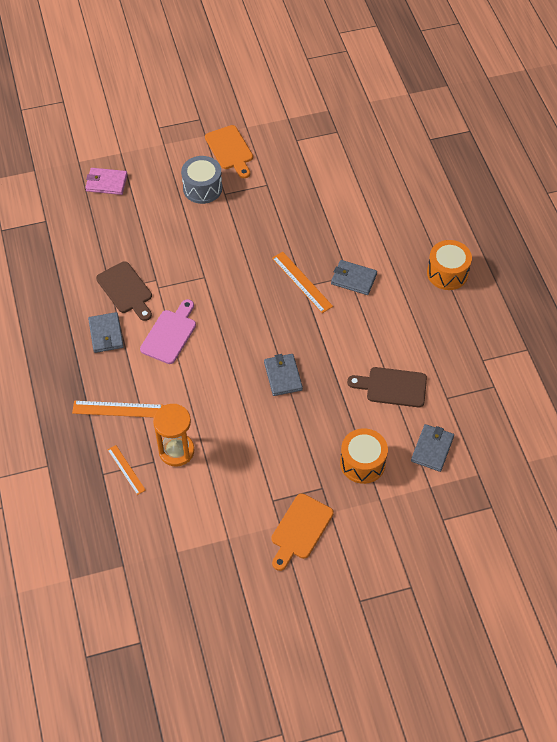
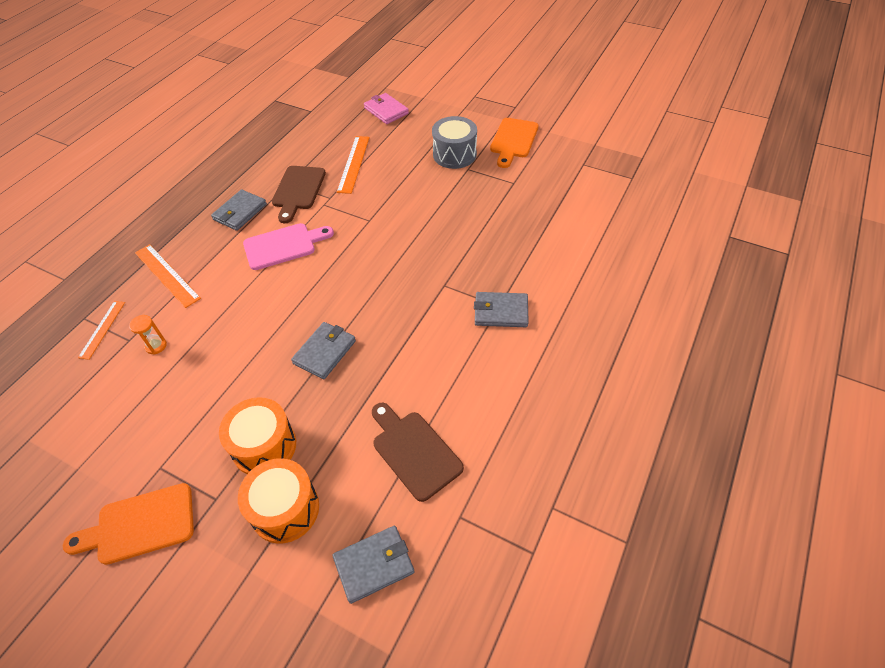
camera: 45 degrees right, 5 degrees down
orange hourglass [153,404,195,467] -> orange hourglass [129,315,167,355], size x0.47
orange ruler [272,252,333,313] -> orange ruler moved to [337,136,370,194]
grey wallet [331,260,377,295] -> grey wallet turned 60 degrees counterclockwise [474,292,529,327]
orange drum [427,240,472,290] -> orange drum moved to [219,397,296,474]

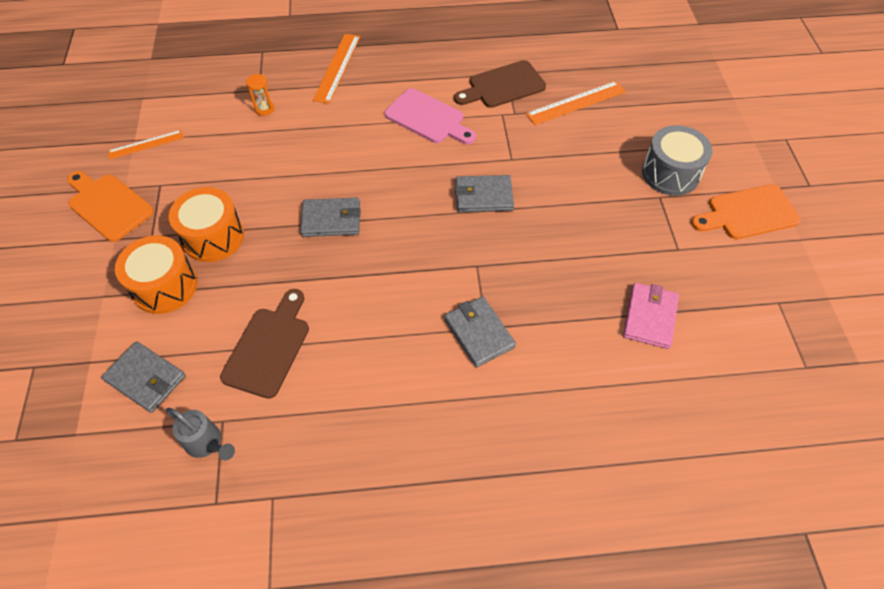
camera: 55 degrees right, 5 degrees up
orange ruler [78,301,125,360] -> orange ruler moved to [108,130,184,159]
grey wallet [211,189,267,231] -> grey wallet moved to [455,175,514,212]
pink wallet [364,93,409,124] -> pink wallet moved to [623,283,679,349]
none -> grey watering can [166,408,235,460]

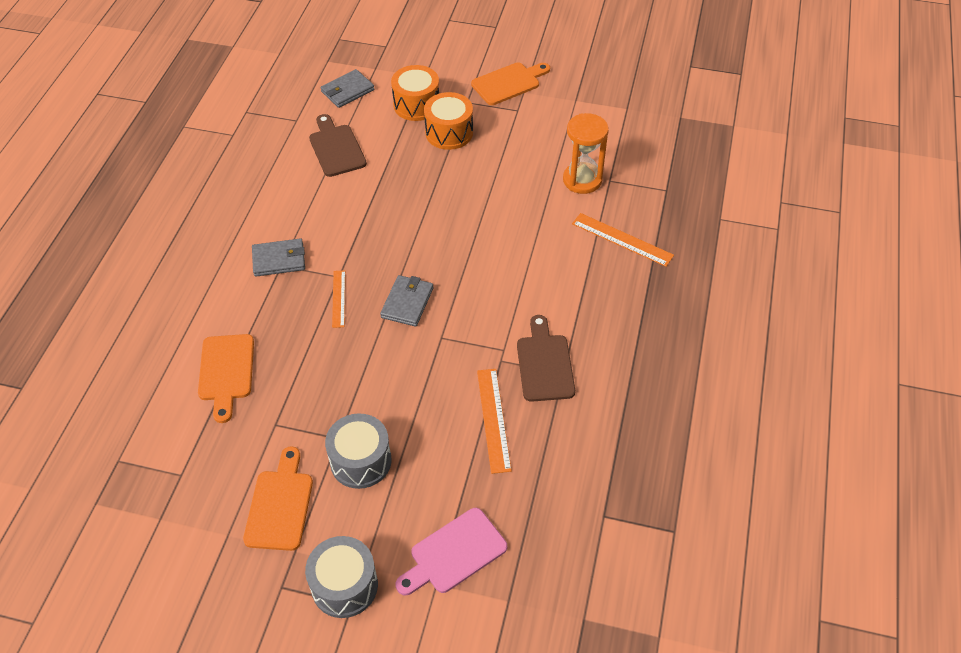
camera: 110 degrees right, 5 degrees down
orange ruler [108,130,184,159] -> orange ruler moved to [332,270,345,328]
grey watering can [166,408,235,460] -> none
brown cutting board [220,289,309,399] -> brown cutting board turned 150 degrees counterclockwise [309,114,367,177]
orange hourglass [246,74,274,116] -> orange hourglass [563,113,609,194], size x2.12
grey wallet [300,198,360,237] -> none
pink cutting board [385,88,476,144] -> pink cutting board moved to [396,508,507,595]
pink wallet [623,283,679,349] -> orange cutting board [198,334,254,423]
none -> grey drum [305,536,378,618]

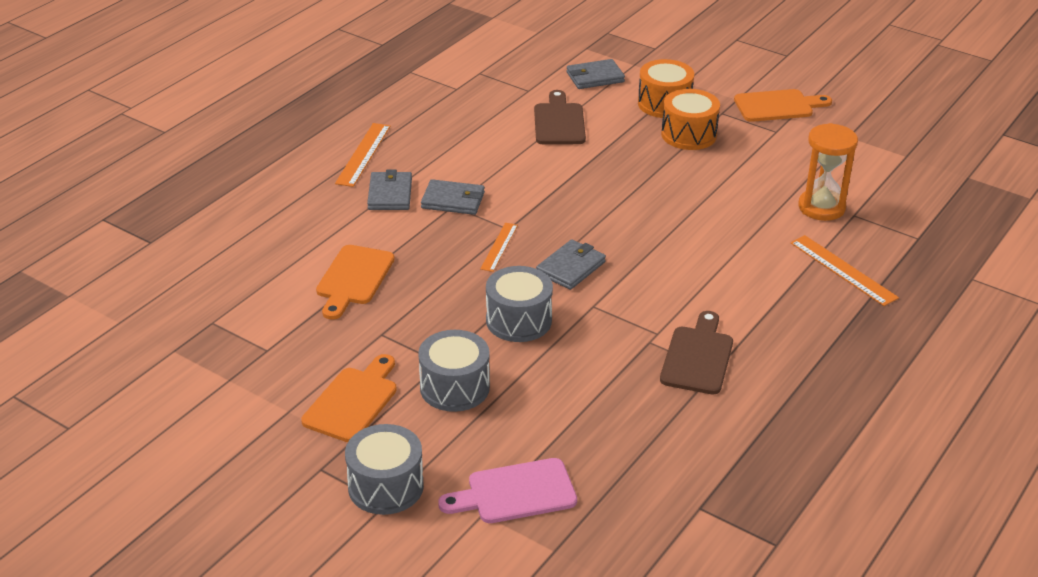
camera: 20 degrees right, 15 degrees down
orange ruler [477,369,512,474] -> orange ruler moved to [335,123,390,187]
none -> grey wallet [367,170,412,210]
none -> grey drum [486,266,553,342]

